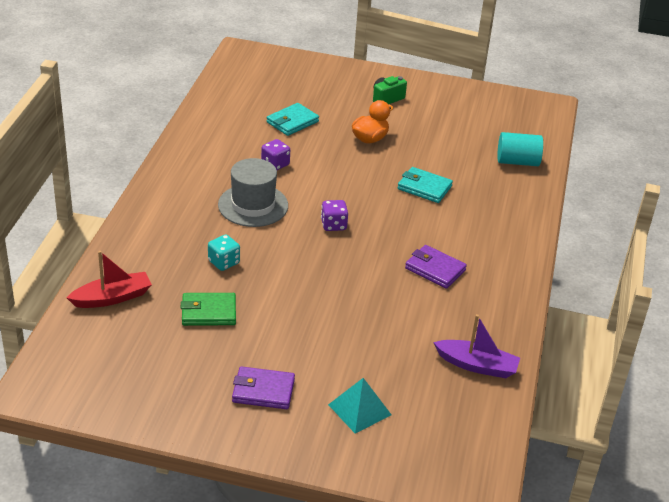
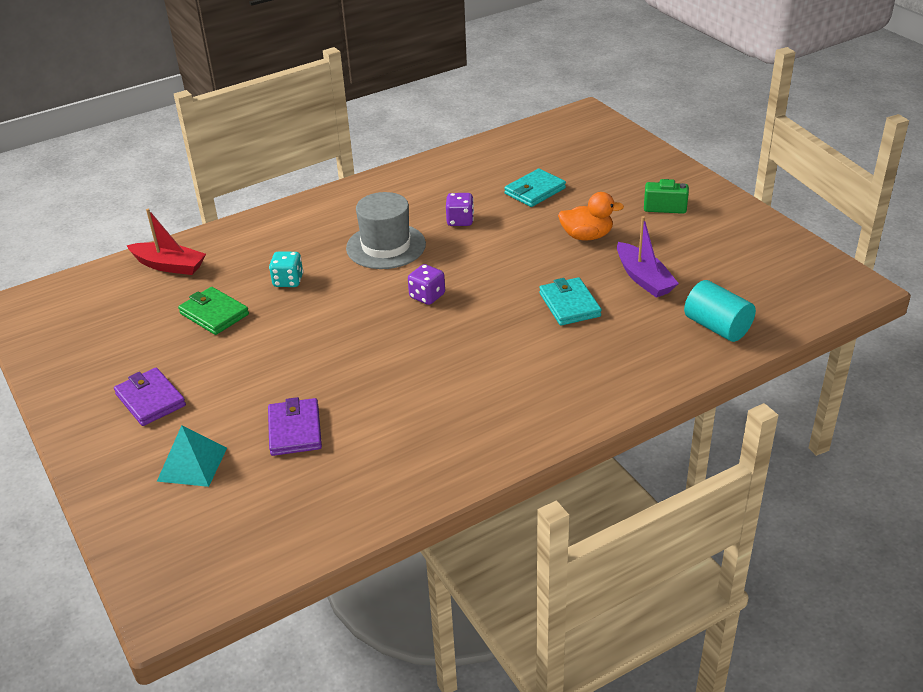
camera: 50 degrees right, 0 degrees up
turquoise wallet [267,103,319,136] -> turquoise wallet turned 45 degrees counterclockwise [504,169,566,207]
purple wallet [405,245,467,289] -> purple wallet moved to [268,397,322,456]
purple boat [433,314,520,378] -> purple boat moved to [617,216,679,298]

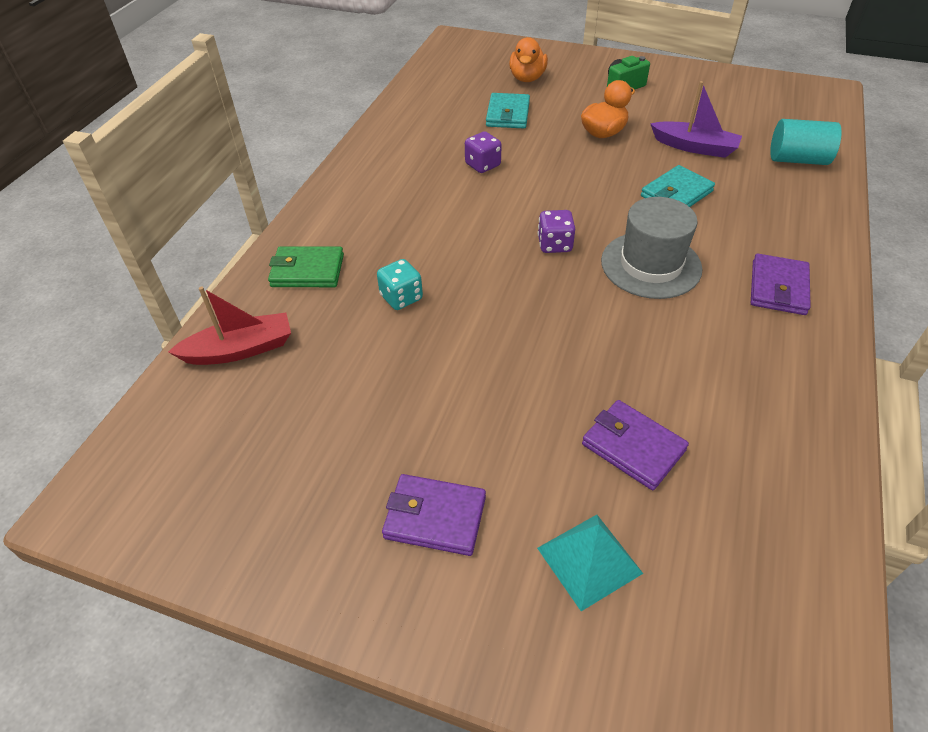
camera: 40 degrees left, 10 degrees up
green wallet [178,287,249,335] -> green wallet moved to [268,246,344,287]
grey hat [346,192,426,269] -> grey hat moved to [601,197,702,299]
turquoise wallet [539,277,602,326] -> turquoise wallet turned 75 degrees counterclockwise [641,165,715,207]
none -> orange duck [509,37,548,82]
none -> purple wallet [751,254,811,315]

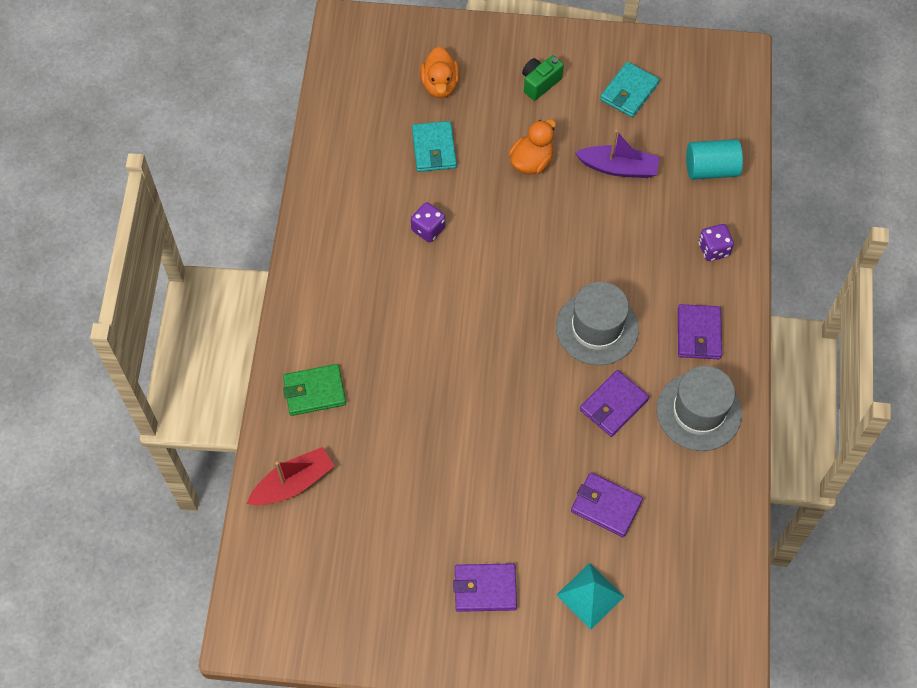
camera: 15 degrees left, 15 degrees up
turquoise dice [377,259,423,310] -> none
purple dice [538,210,575,253] -> purple dice moved to [699,224,734,261]
turquoise wallet [641,165,715,207] -> turquoise wallet moved to [600,62,660,117]
none -> purple wallet [580,370,649,437]
none -> grey hat [657,366,742,451]

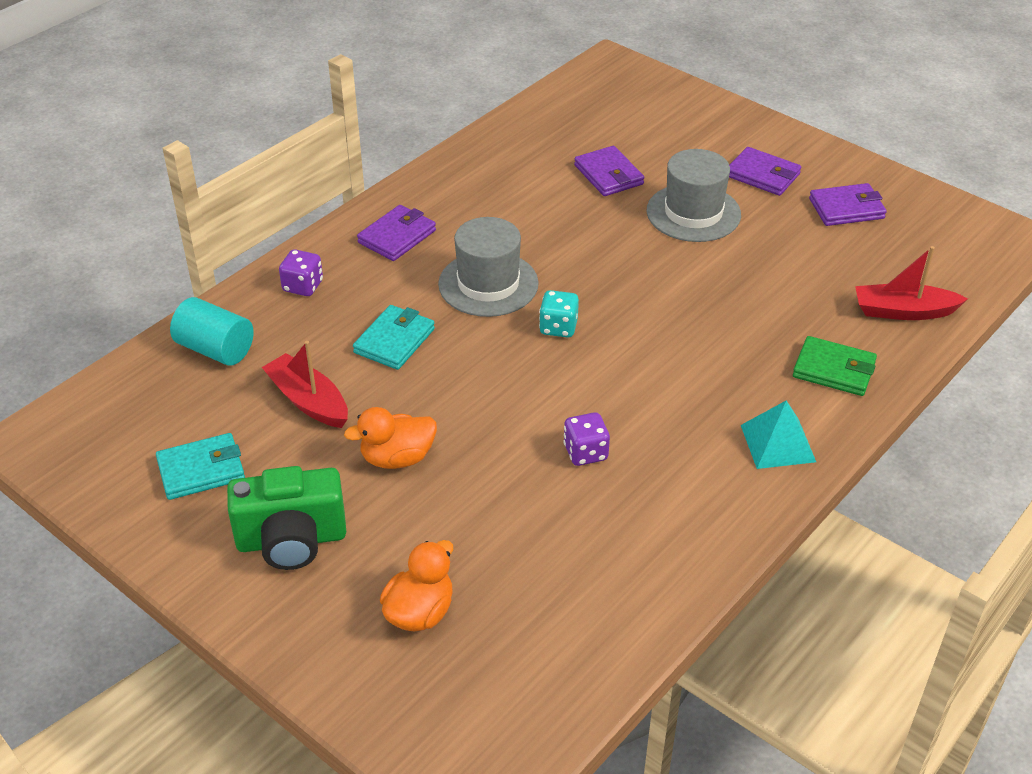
camera: 145 degrees left, 20 degrees down
turquoise wallet [412,121,457,172] -> turquoise wallet moved to [353,305,435,370]
green camera [522,55,564,101] -> green camera [227,466,346,570], size x1.66
turquoise pyramid [556,563,624,630] -> turquoise pyramid moved to [741,401,816,469]
purple boat [575,130,659,178] -> red boat [262,341,348,428]
purple wallet [580,370,649,437] -> purple wallet moved to [809,183,887,226]
grey hat [657,366,742,451] -> grey hat moved to [647,149,741,242]
none -> turquoise dice [539,290,579,337]

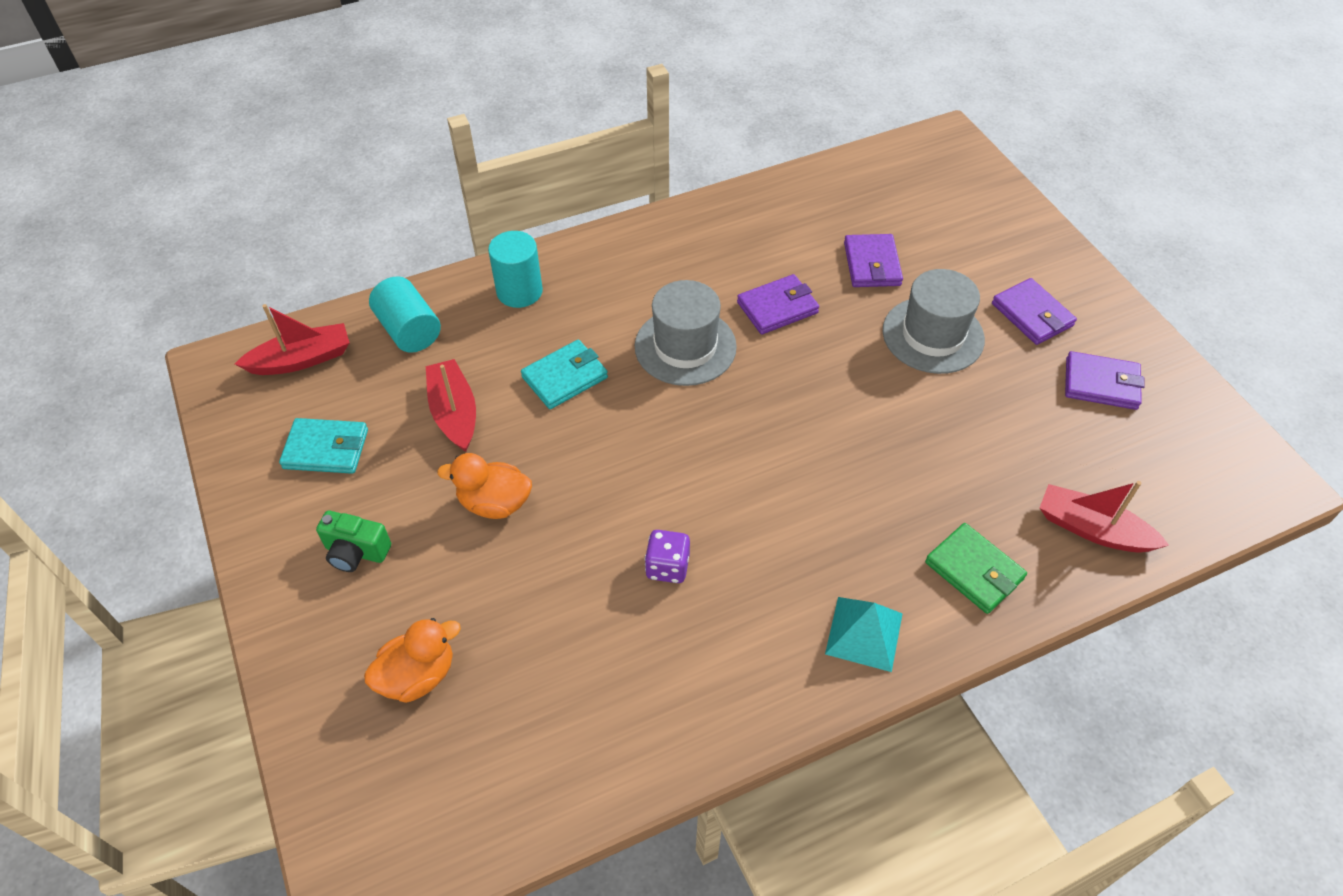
camera: 25 degrees right, 10 degrees up
green camera [227,466,346,570] -> green camera [316,511,391,572], size x0.60
purple dice [279,249,323,296] -> turquoise cylinder [488,231,543,308]
purple wallet [357,205,436,261] -> purple wallet moved to [737,274,819,334]
turquoise dice [539,290,579,337] -> none
none -> red boat [235,304,350,375]

